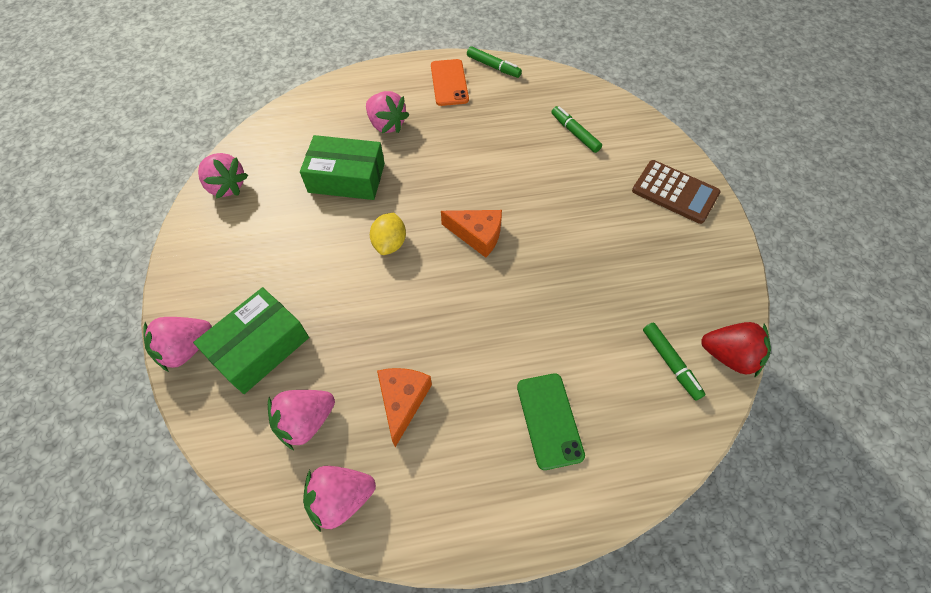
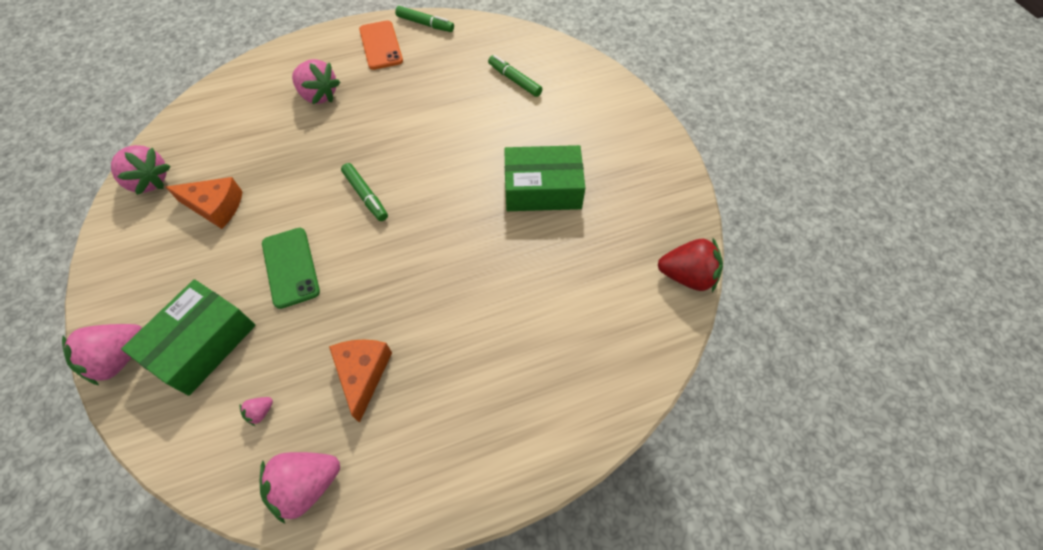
camera: 10 degrees left, 0 degrees up
pink strawberry [268,390,335,450] -> pink strawberry [240,397,273,426], size x0.44
green box [300,135,385,200] -> green box moved to [504,145,585,211]
yellow lemon [370,213,406,255] -> none
orange cheese [441,210,502,258] -> orange cheese moved to [166,177,243,229]
green phone [517,373,585,470] -> green phone moved to [262,228,320,309]
brown calculator [632,160,721,224] -> none
green marker [643,322,706,401] -> green marker moved to [341,163,388,221]

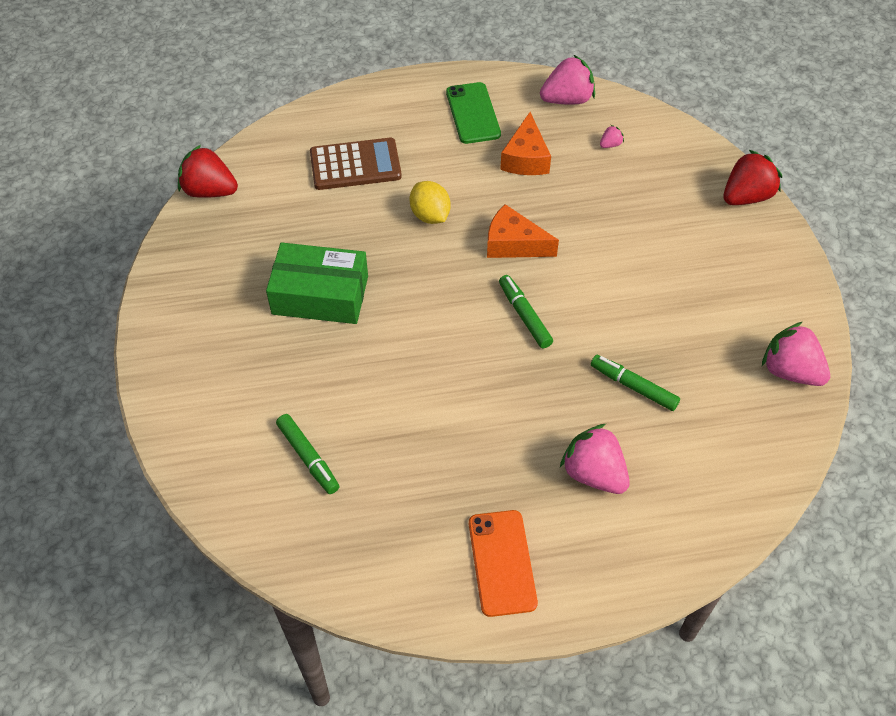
camera: 170 degrees left, 5 degrees down
pink strawberry [62,324,142,385] -> red strawberry [723,150,782,205]
green box [121,279,256,396] -> none
orange cheese [166,177,243,229] -> orange cheese moved to [487,204,559,258]
green phone [262,228,320,309] -> green phone moved to [446,82,501,144]
green marker [395,6,454,32] -> green marker moved to [591,355,680,411]
none -> brown calculator [310,138,402,190]
none -> yellow lemon [409,181,451,224]

